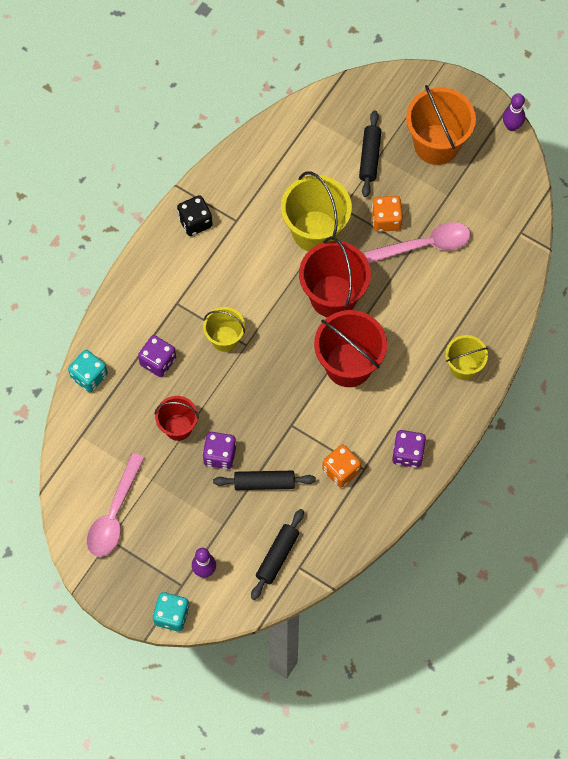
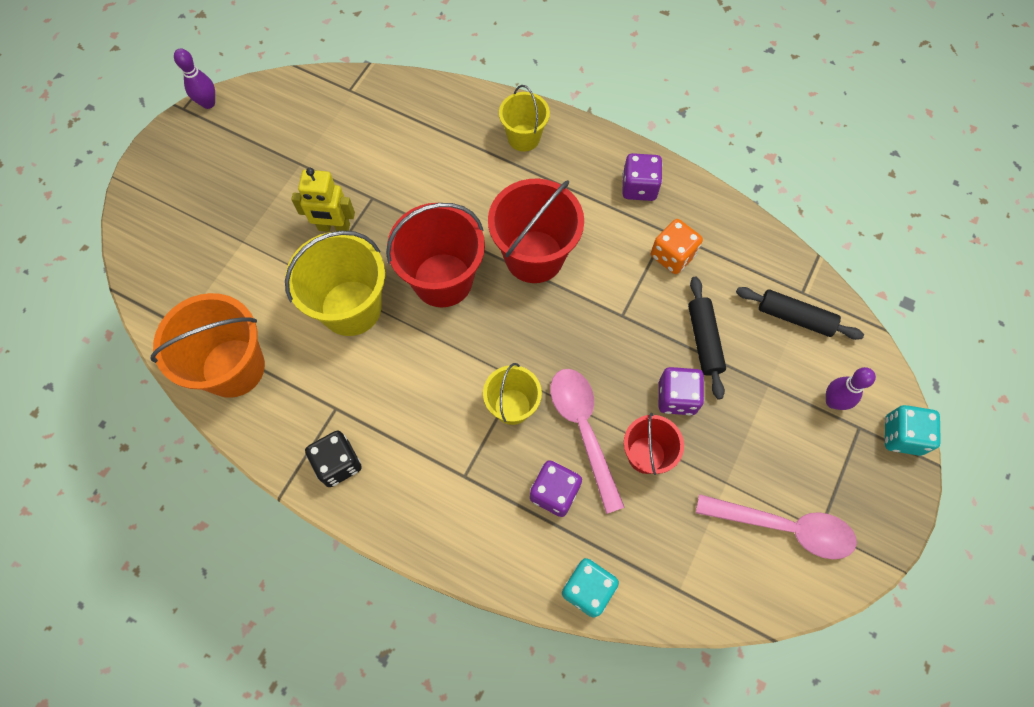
camera: 95 degrees left, 0 degrees up
black rolling pin [359,110,381,197] -> none
pink spoon [365,222,471,263] -> pink spoon moved to [550,369,625,514]
orange dice [371,196,403,232] -> yellow robot [292,168,355,232]
orange bucket [406,85,476,165] -> orange bucket moved to [150,293,265,398]

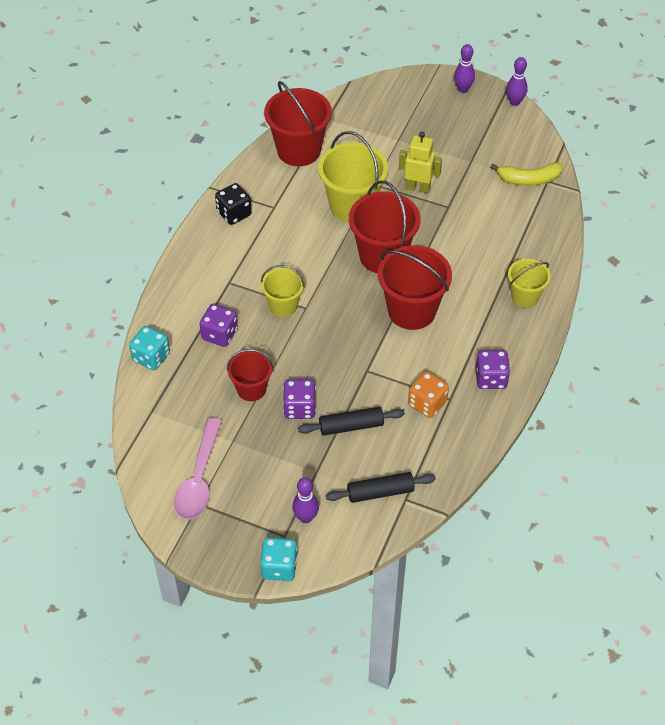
camera: 85 degrees right, 15 degrees down
orange bucket [150,293,265,398] -> red bucket [264,81,332,166]
yellow robot [292,168,355,232] -> yellow robot turned 105 degrees clockwise [399,132,442,194]
pink spoon [550,369,625,514] -> none
black rolling pin [736,287,864,340] -> black rolling pin turned 60 degrees clockwise [326,472,436,503]
none -> purple bowling pin [454,44,475,93]
none -> yellow banana [490,162,563,186]

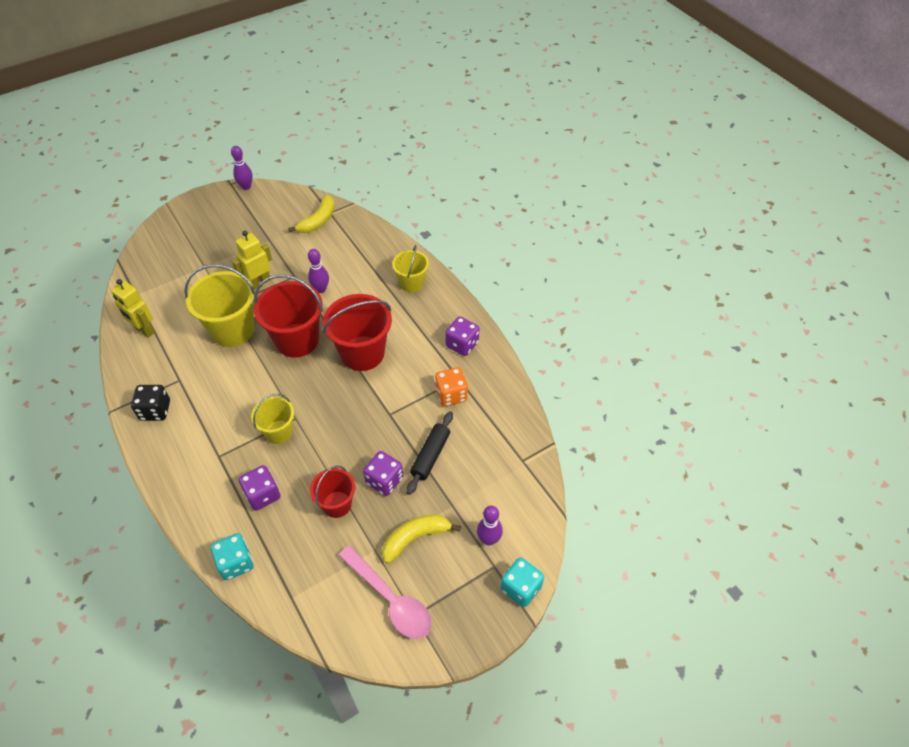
camera: 55 degrees left, 0 degrees up
red bucket [264,81,332,166] -> yellow robot [111,279,155,338]
black rolling pin [326,472,436,503] -> none
purple bowling pin [454,44,475,93] -> purple bowling pin moved to [308,249,329,293]
none -> yellow banana [382,514,461,563]

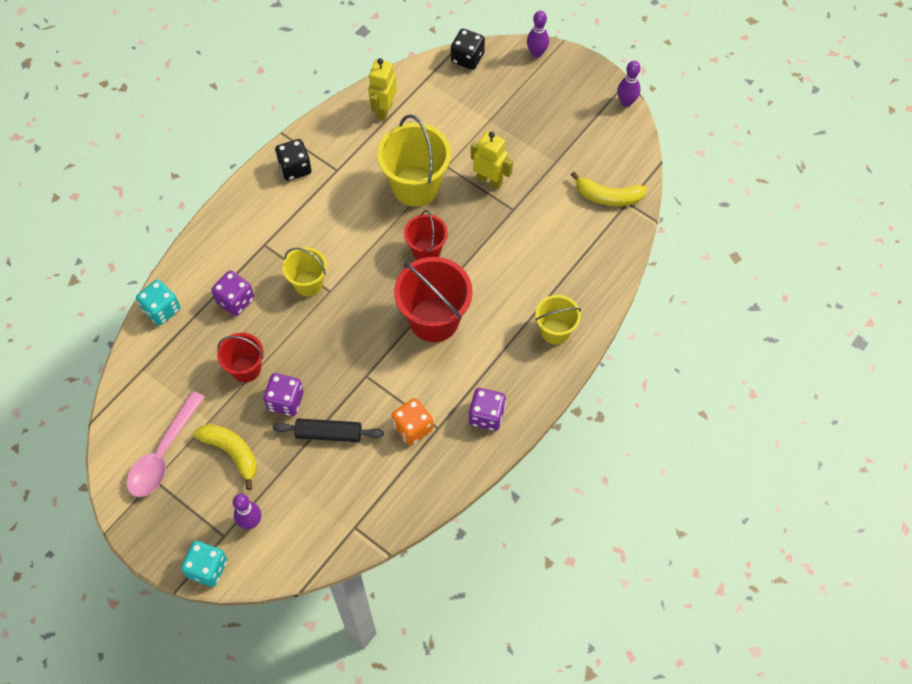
camera: 70 degrees right, 10 degrees up
red bucket [254,275,323,358] -> red bucket [404,210,448,260], size x0.59
purple bowling pin [308,249,329,293] -> purple bowling pin moved to [527,11,549,58]
none -> black dice [451,29,485,70]

